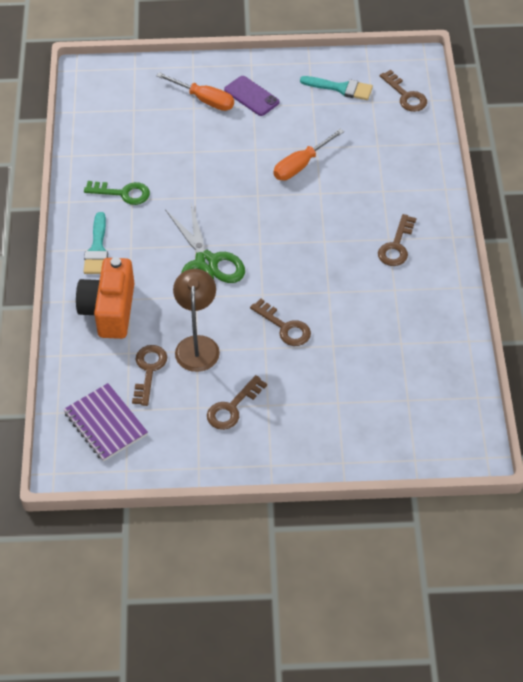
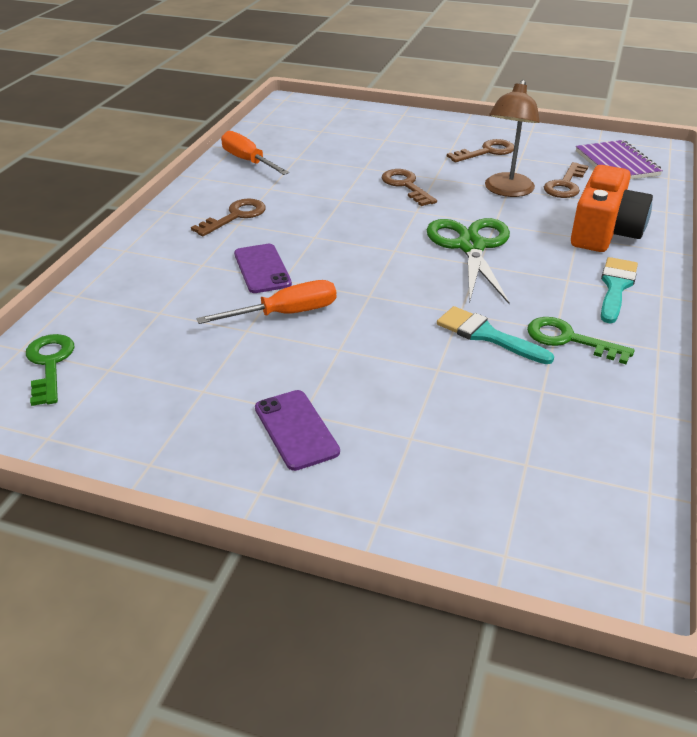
camera: 160 degrees left, 15 degrees down
orange screwdriver [156,72,234,111] -> orange screwdriver moved to [221,131,289,175]
turquoise brush [300,76,373,100] -> turquoise brush moved to [437,306,554,364]
brown key [380,70,427,112] -> green key [26,334,74,406]
none -> purple phone [234,244,292,293]

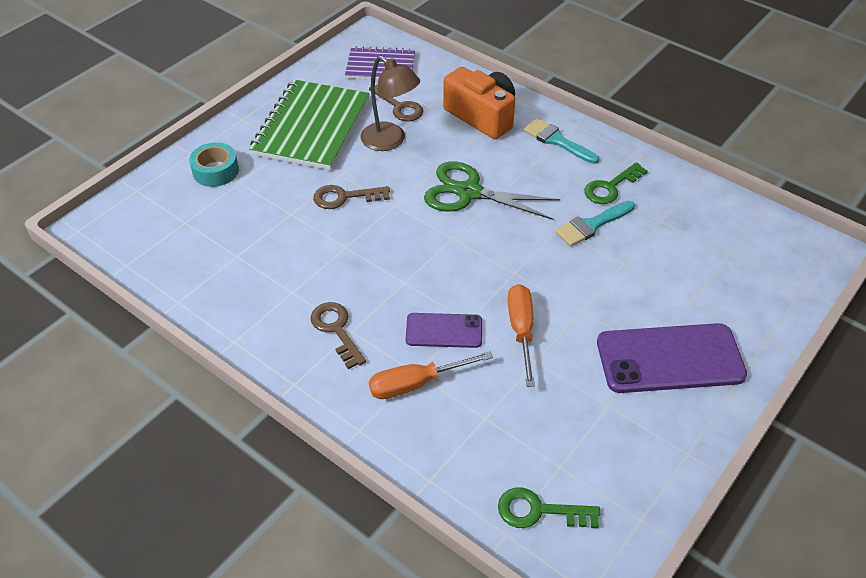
camera: 70 degrees left, 10 degrees up
orange screwdriver [221,131,289,175] -> orange screwdriver moved to [369,351,493,399]
purple phone [255,390,340,471] -> purple phone [597,323,747,393], size x1.78
brown key [447,139,514,162] -> green notebook [249,80,369,170]
none -> turquoise tape [189,142,239,187]

